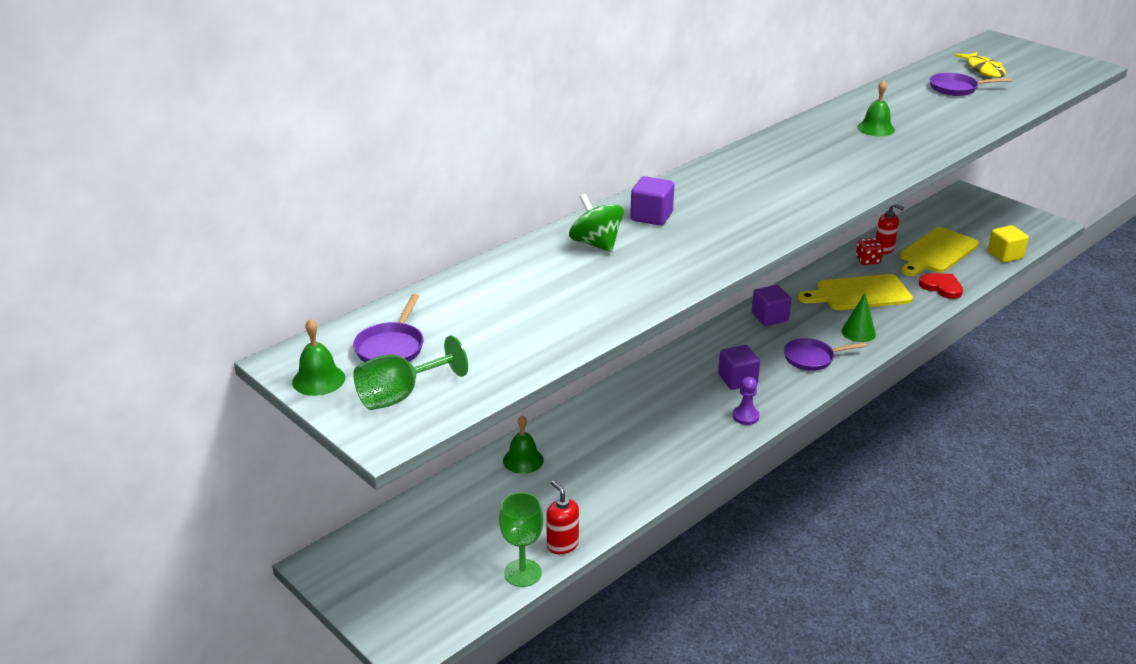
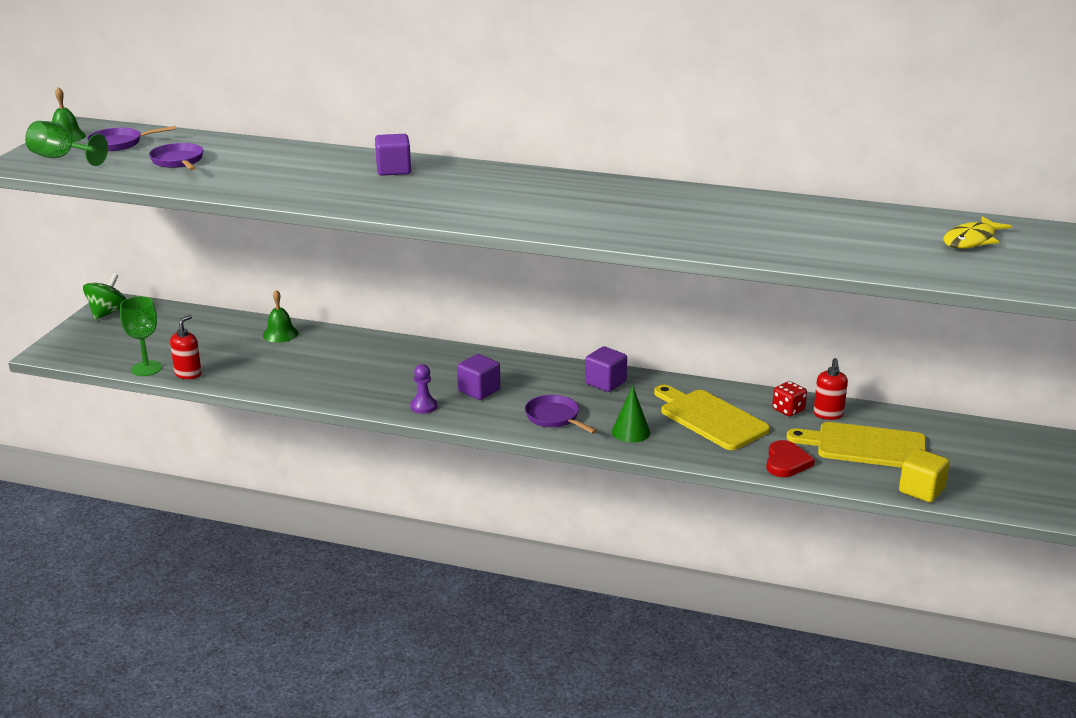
camera: 60 degrees right, 5 degrees down
green spinning top [569,194,624,252] -> green spinning top moved to [83,274,126,320]
green bell [857,80,895,136] -> none
purple pan [930,73,1012,96] -> purple pan moved to [149,143,203,171]

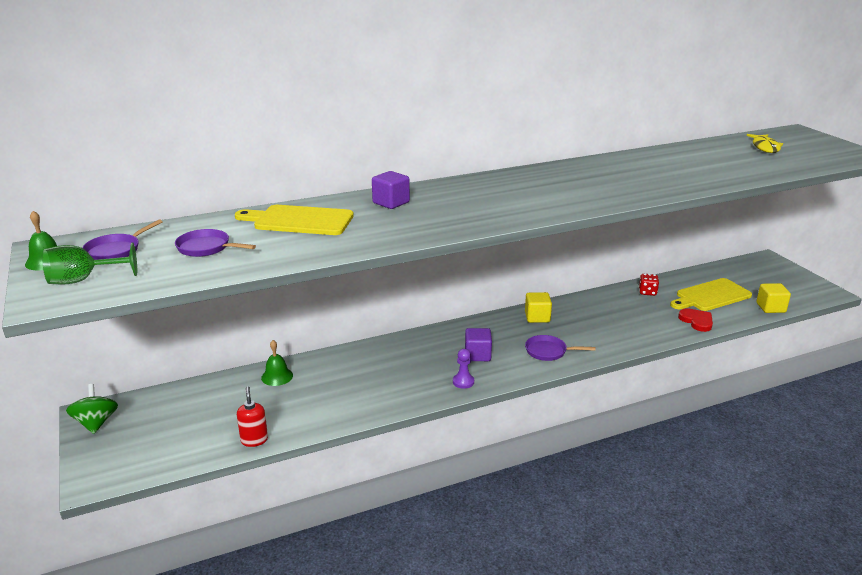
camera: 40 degrees left, 0 degrees up
green goblet [120,296,162,376] -> none
purple cube [585,346,627,392] -> yellow cube [525,292,552,323]
green cone [612,386,650,443] -> none
yellow cutting board [654,385,770,450] -> yellow cutting board moved to [235,205,354,235]
red soap dispenser [813,358,848,420] -> none

